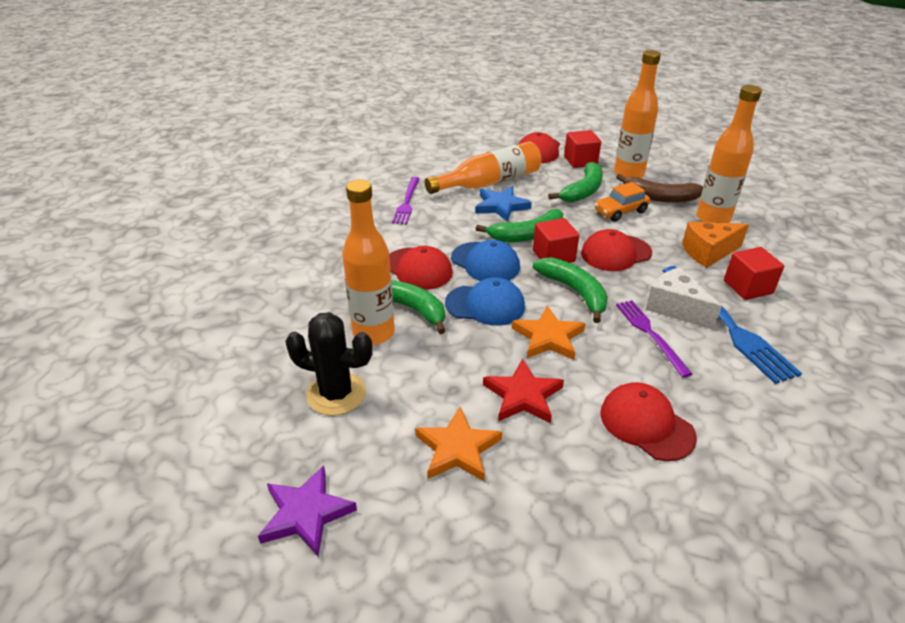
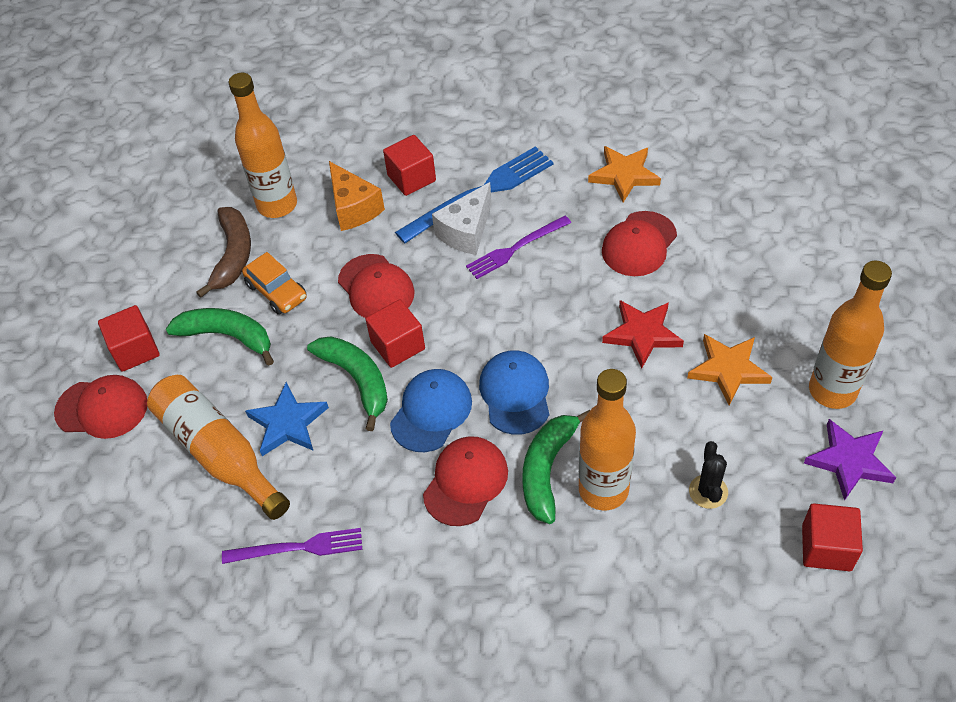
camera: 100 degrees left, 15 degrees up
black cactus [285,312,373,416] -> black cactus [689,441,728,509], size x0.60
orange star [512,306,586,360] -> orange star moved to [588,146,661,203]
green banana [533,257,608,323] -> none
orange bottle [614,50,661,178] -> orange bottle moved to [809,261,892,409]
none -> red cube [802,503,863,571]

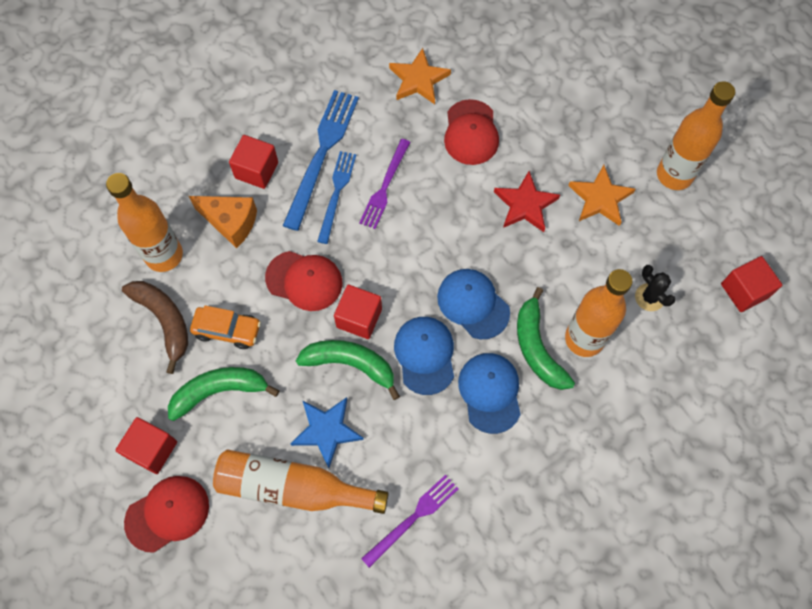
camera: 40 degrees left, 15 degrees up
red cap [423,436,508,526] -> blue cap [458,353,521,434]
white cheese [432,182,492,255] -> blue fork [317,151,356,244]
purple star [804,419,896,501] -> none

